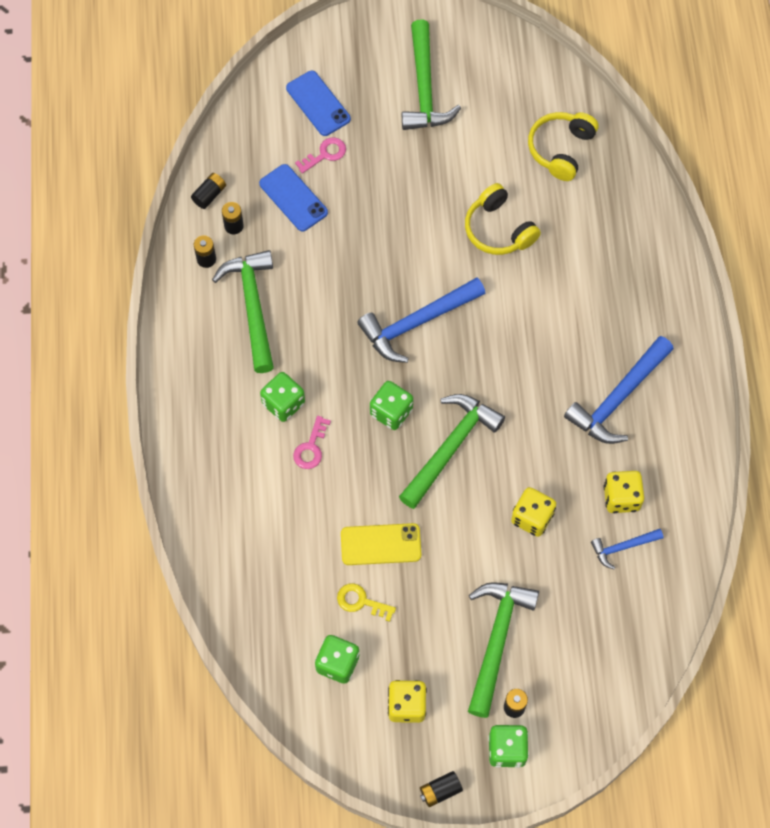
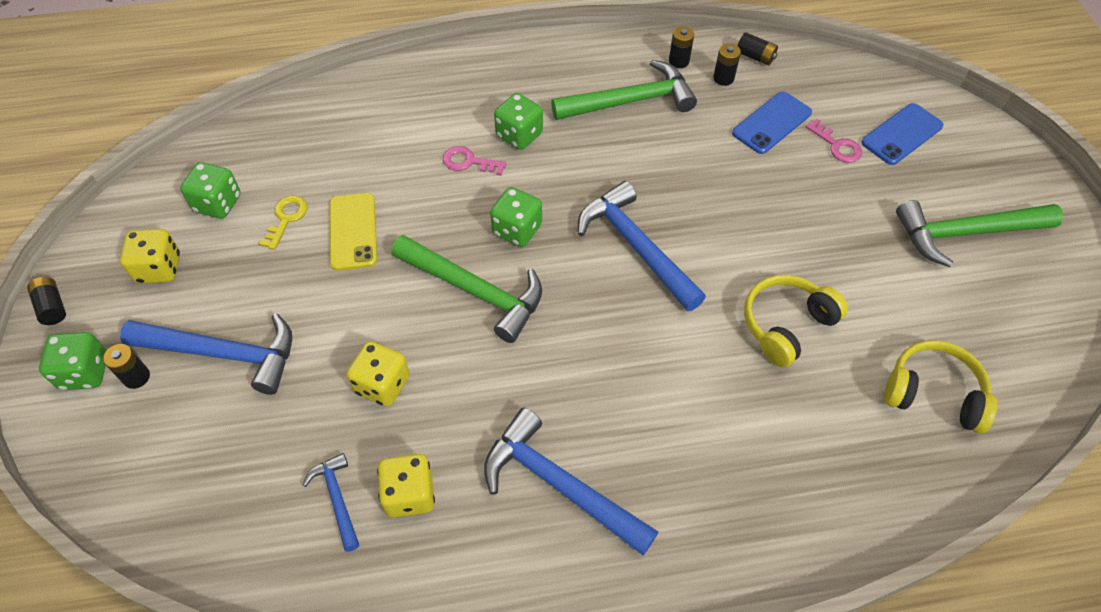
camera: 85 degrees right, 10 degrees down
green hammer [468,582,539,718] -> blue hammer [120,313,292,395]

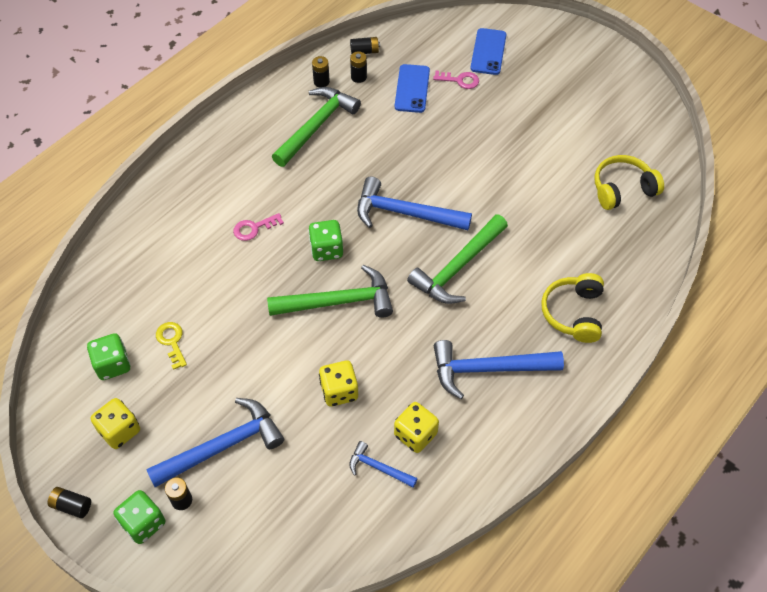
camera: 40 degrees left, 0 degrees up
yellow phone [330,193,377,271] -> none
green dice [494,93,543,150] -> none
yellow headphones [744,275,848,367] -> yellow headphones moved to [541,273,604,343]
green hammer [896,200,1063,267] -> green hammer moved to [407,214,508,304]

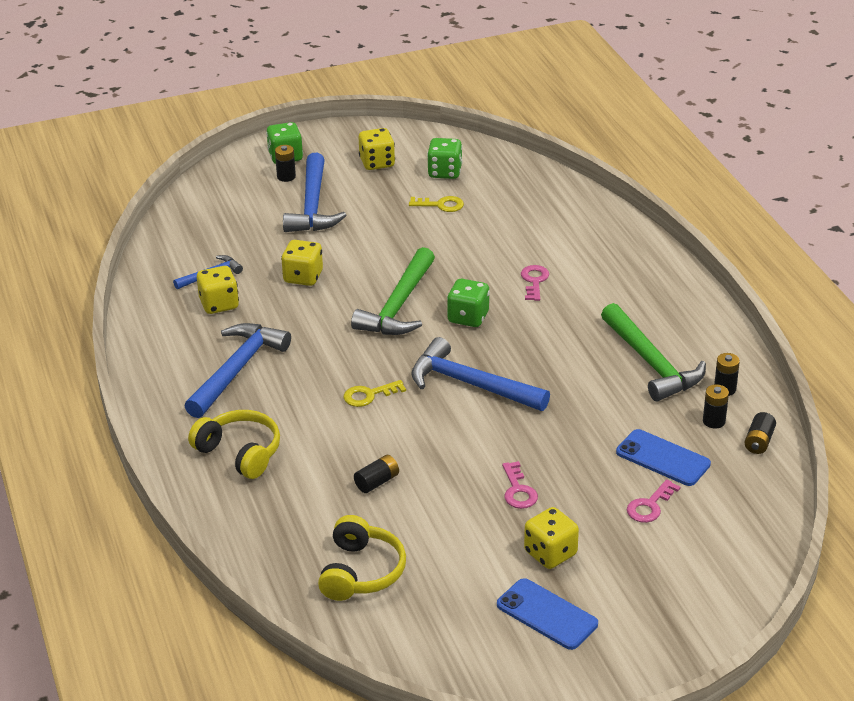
camera: 120 degrees right, 20 degrees down
black battery [48,487,91,518] -> black battery moved to [354,455,399,493]
blue hammer [357,177,472,230] -> blue hammer turned 105 degrees counterclockwise [411,337,550,411]
green hammer [407,214,508,304] -> yellow key [343,380,406,407]
blue phone [470,28,506,75] -> blue phone moved to [497,578,598,650]
none -> pink key [502,461,538,509]
none -> yellow dice [524,507,579,569]

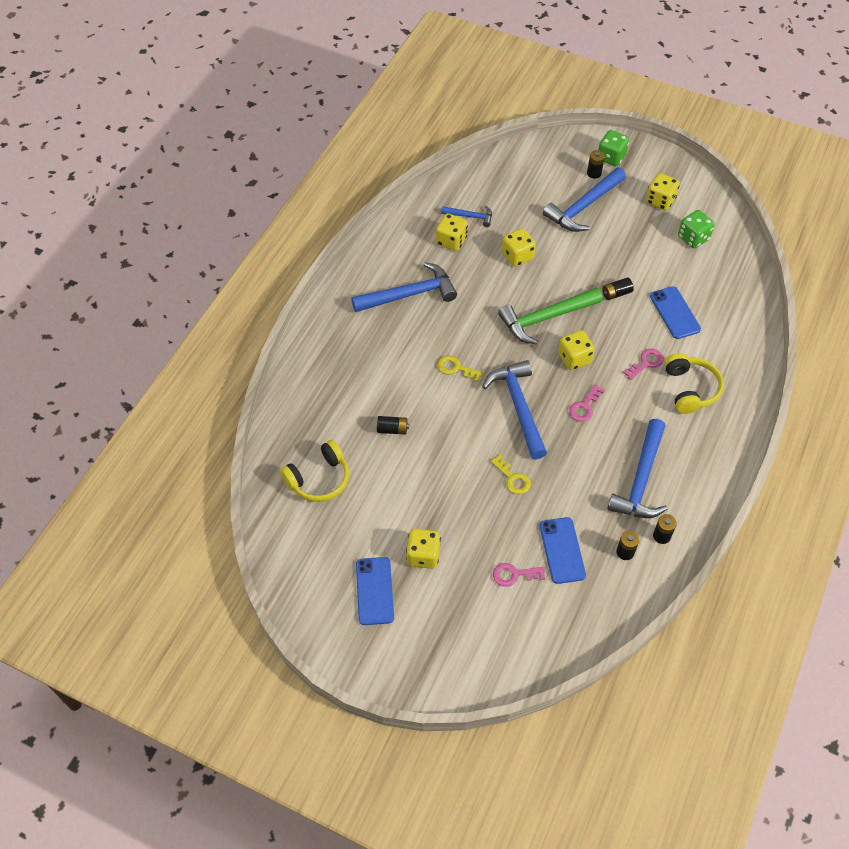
camera: 45 degrees right, 20 degrees up
yellow headphones [188,410,280,479] -> yellow headphones moved to [664,353,724,414]
yellow key [409,196,464,212] -> yellow key moved to [491,454,531,494]
green dice [447,279,490,327] -> yellow dice [558,330,595,370]
pink key [502,461,538,509] -> pink key moved to [569,384,605,422]
green hammer [601,303,706,401] -> blue hammer [607,419,667,518]
black battery [745,412,776,454] -> black battery moved to [602,277,634,300]
none -> blue phone [650,286,701,339]

